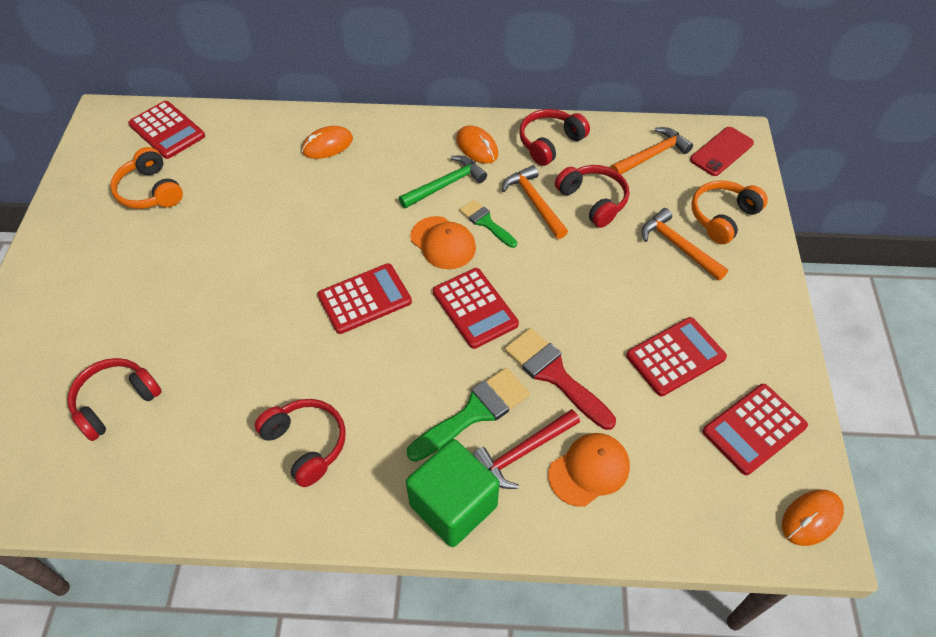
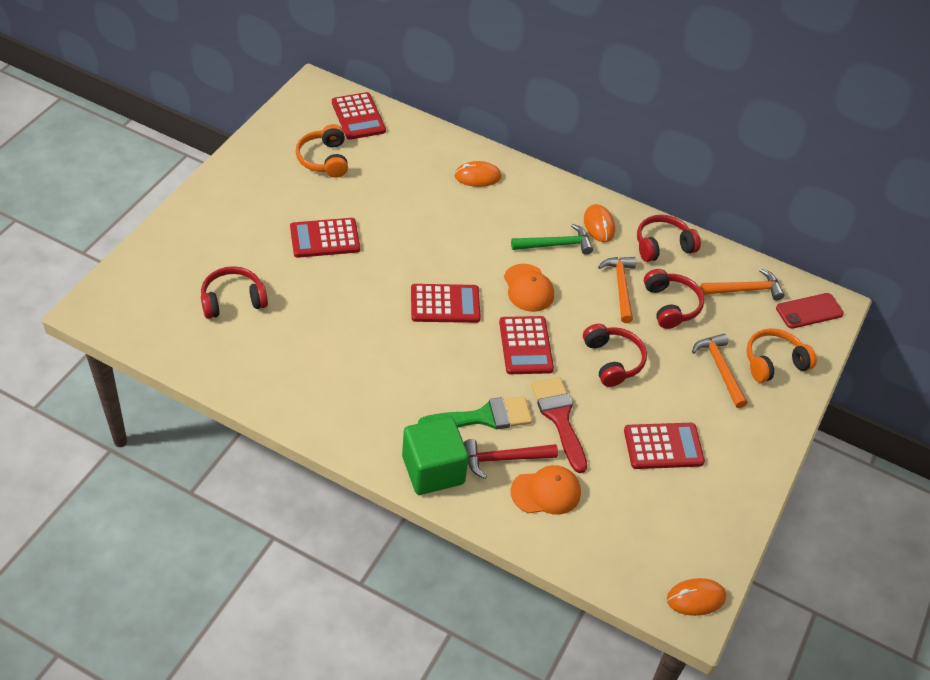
camera: 20 degrees right, 5 degrees down
red headphones [255,399,346,487] -> red headphones moved to [583,324,647,387]
green brush [459,199,517,248] -> none
red calculator [702,384,808,475] -> red calculator moved to [290,218,360,258]

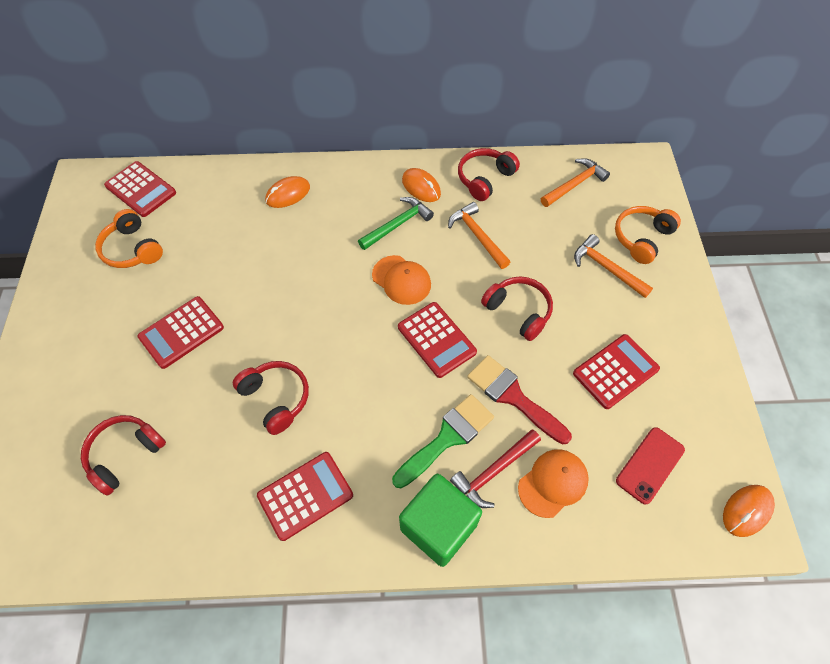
camera: 25 degrees left, 10 degrees up
red calculator [411,284,481,323] -> red calculator moved to [257,452,353,541]
red headphones [644,269,704,329] -> red headphones moved to [233,361,309,435]
red phone [776,293,844,329] -> red phone moved to [616,427,685,504]

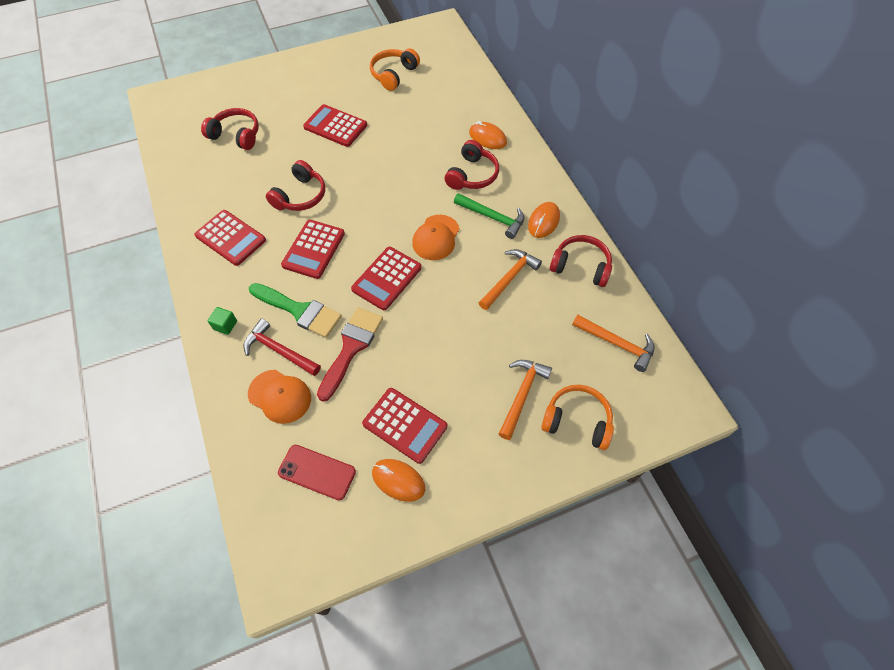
camera: 70 degrees right, 0 degrees up
red calculator [104,161,176,217] -> red calculator moved to [281,220,345,279]
green cube [399,474,482,567] -> green cube [208,307,237,335], size x0.40
red headphones [481,276,553,341] -> red headphones moved to [445,140,499,190]
orange mouse [723,485,775,537] -> orange mouse moved to [372,459,425,502]

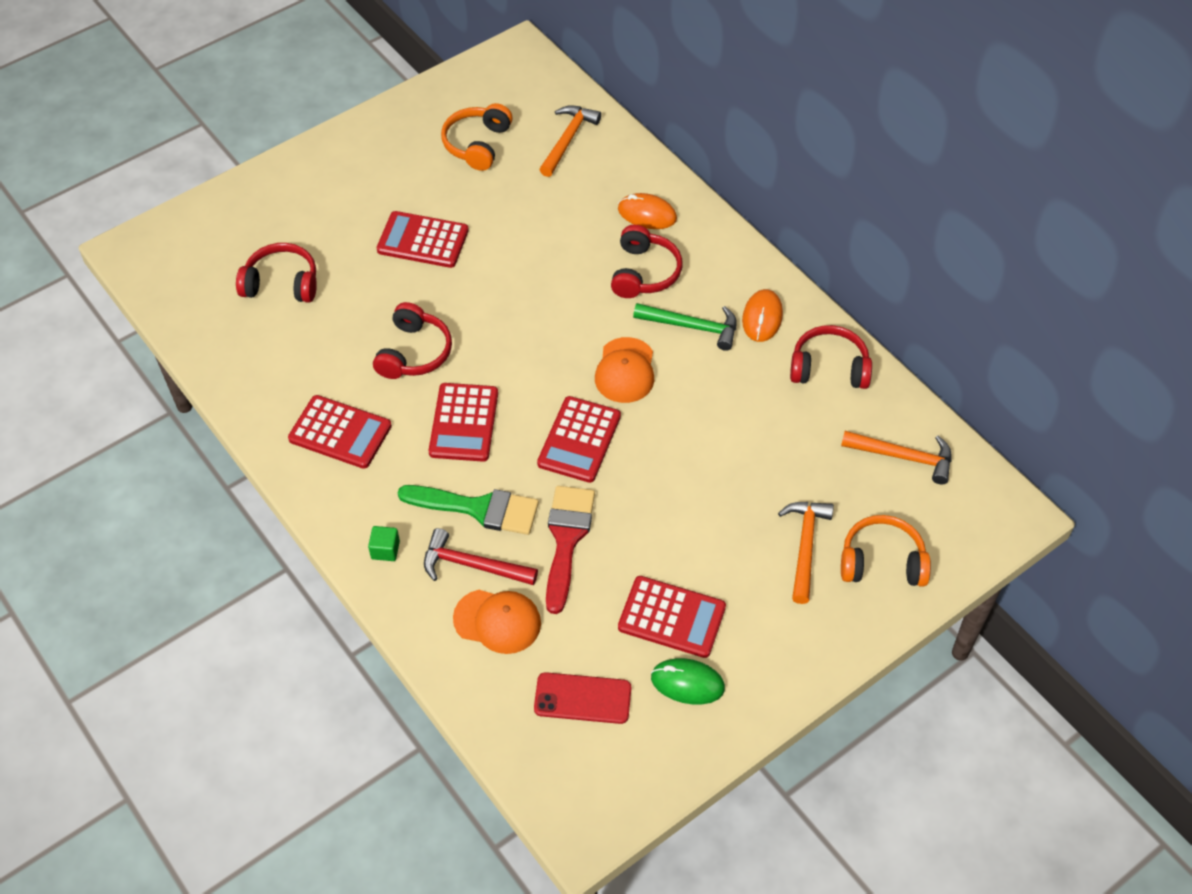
camera: 15 degrees left, 5 degrees down
orange mouse [372,459,425,502] -> green mouse [651,658,725,704]
orange hammer [479,249,542,310] -> orange hammer moved to [539,105,601,177]

